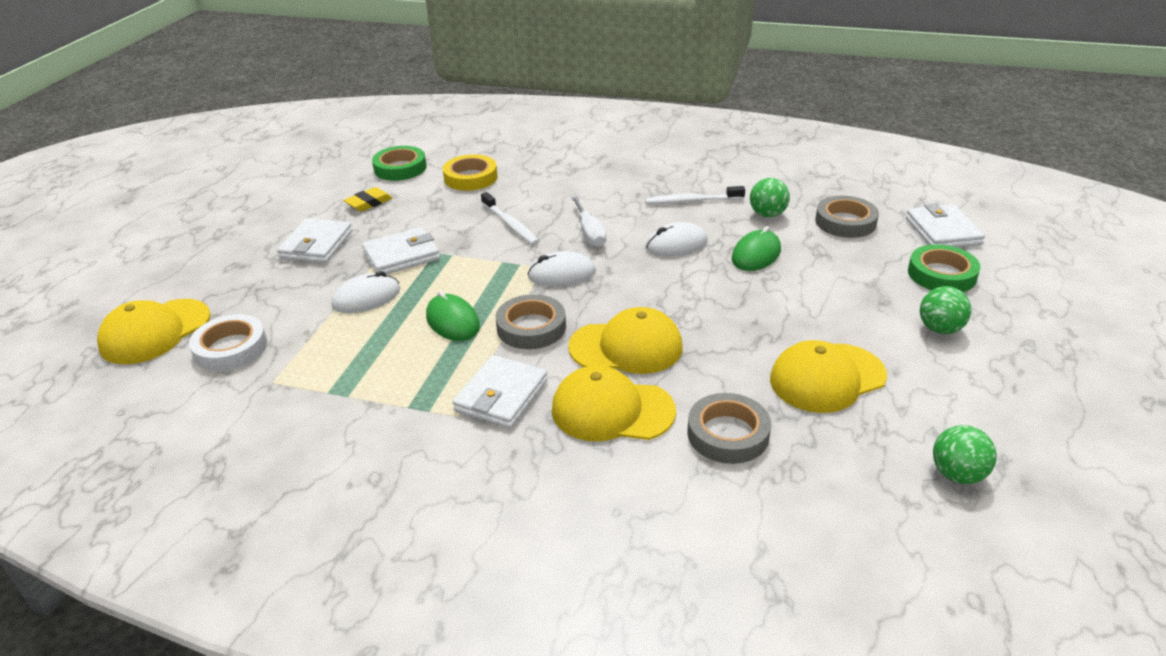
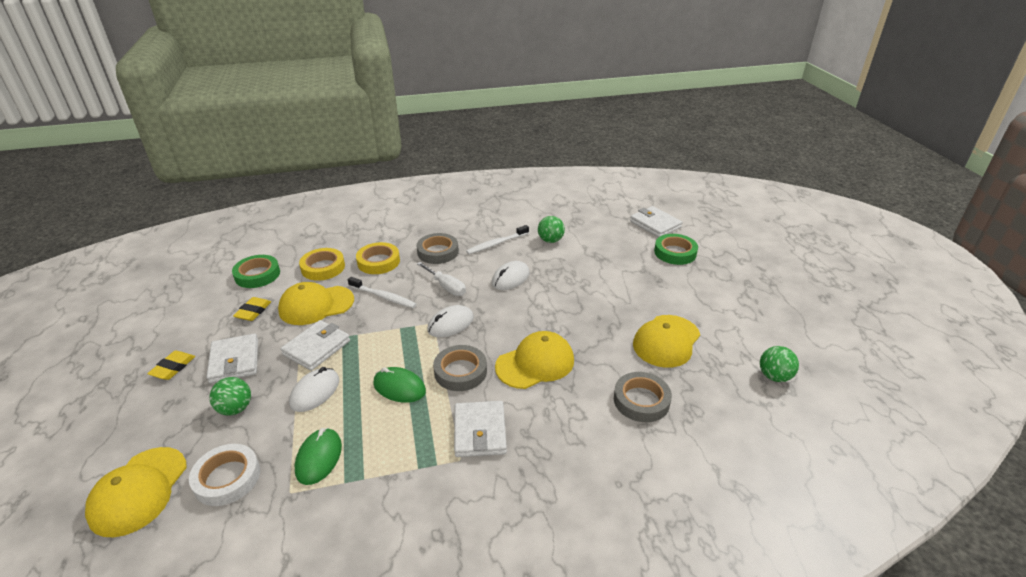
camera: 30 degrees left, 0 degrees up
yellow cap [552,365,676,441] -> yellow cap moved to [278,282,354,325]
green mouse [732,226,781,271] -> green mouse moved to [295,428,342,485]
grey tape [815,196,879,238] -> grey tape moved to [416,233,459,264]
green ball [920,286,971,334] -> green ball moved to [209,377,251,415]
none -> yellow eraser [147,351,195,380]
none -> yellow tape [356,242,400,274]

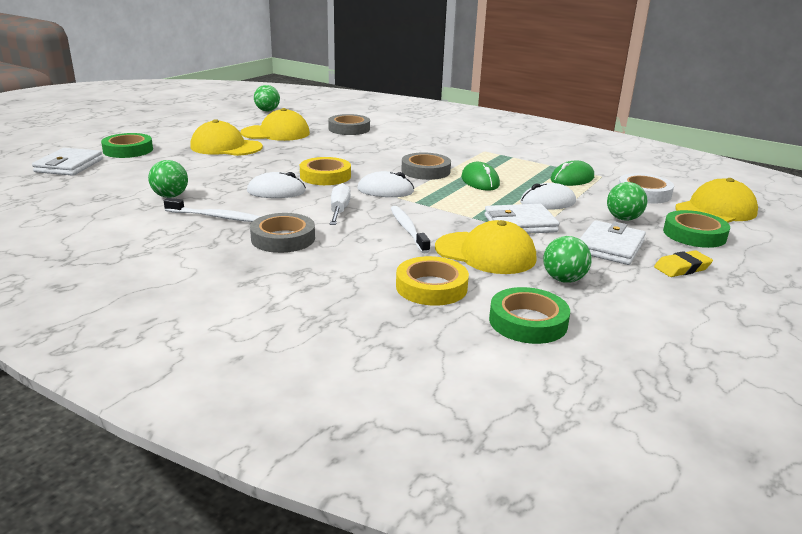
camera: 135 degrees left, 10 degrees down
yellow eraser [233,297,271,321] -> green ball [543,236,592,283]
yellow tape [356,242,400,274] -> yellow tape moved to [300,157,351,185]
white wallet [454,401,507,457] -> none
yellow cap [495,331,574,389] -> yellow cap moved to [190,119,263,156]
none -> green tape [663,210,730,248]

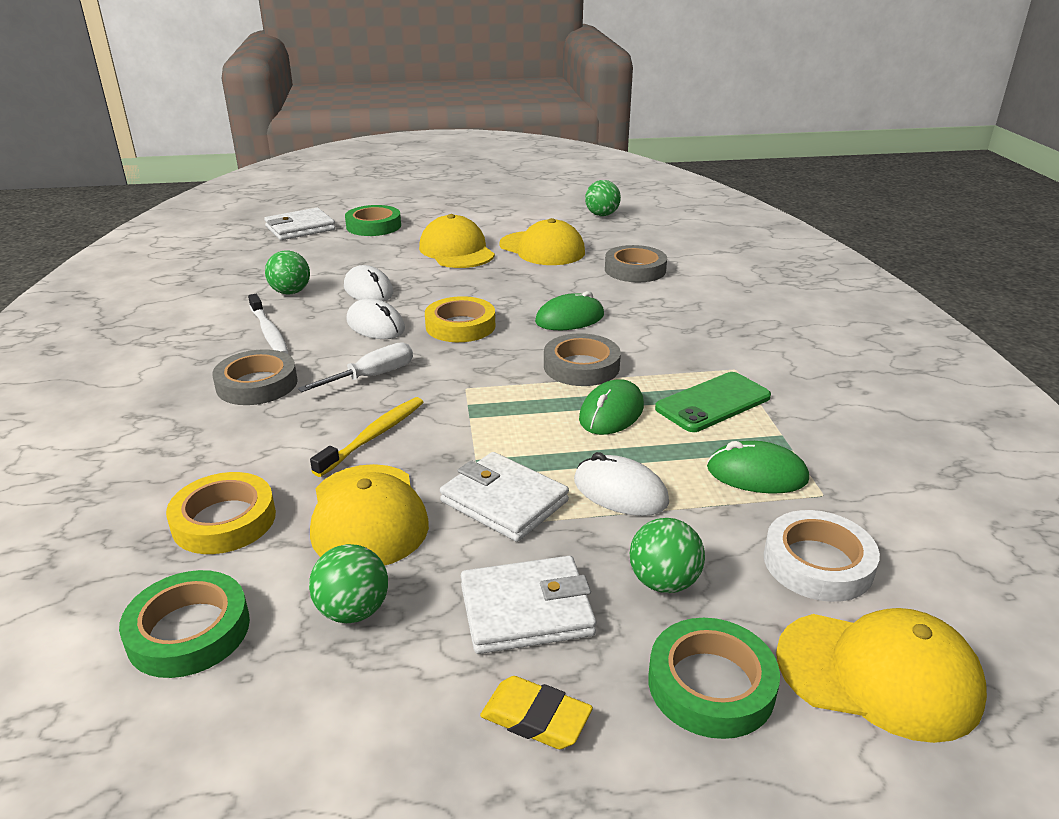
camera: 50 degrees right, 5 degrees up
white mouse [357,171,414,197] -> white mouse moved to [344,265,393,302]
white toothbrush [391,206,430,253] -> yellow toothbrush [310,397,423,477]
none -> green mouse [535,291,604,330]
none -> green phone [655,372,771,432]

